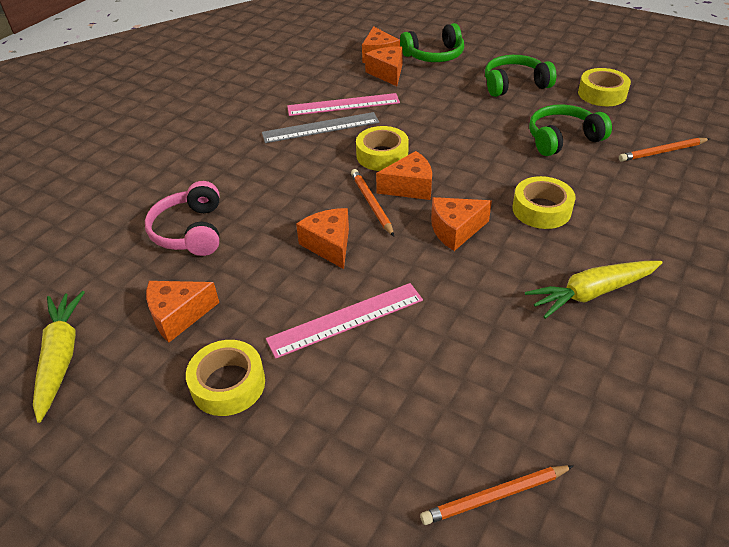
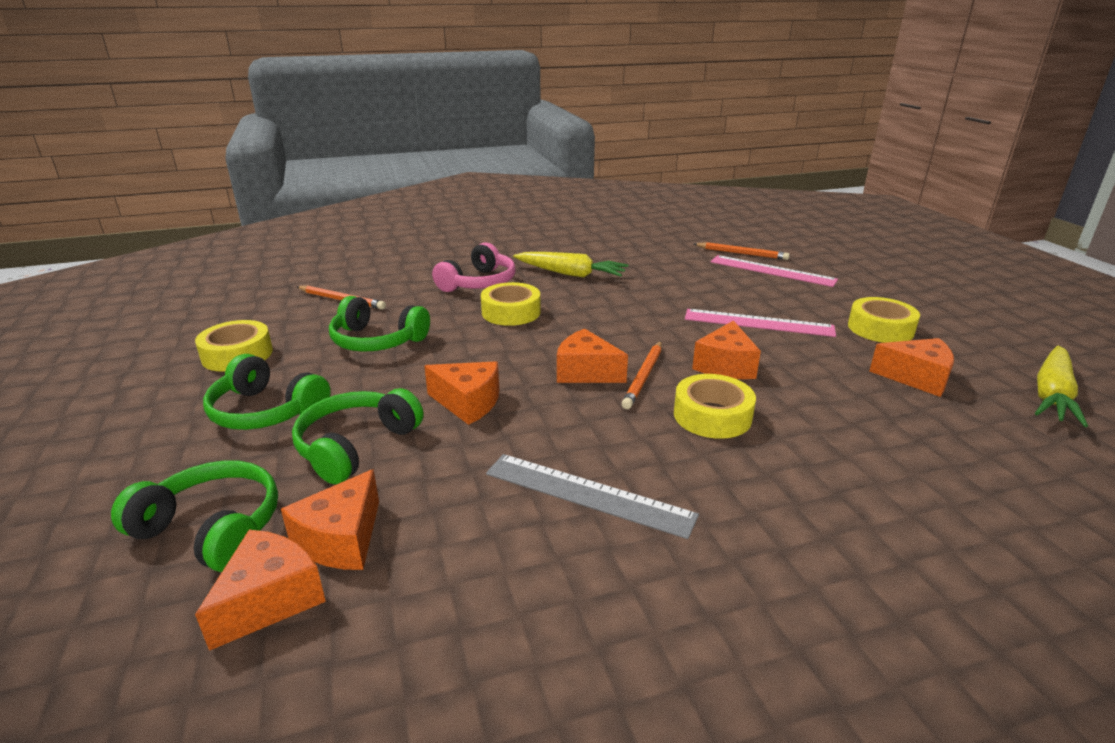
camera: 140 degrees left, 15 degrees down
pink headphones [145,181,219,256] -> pink headphones moved to [432,243,516,292]
pink ruler [287,93,400,116] -> pink ruler moved to [710,255,838,287]
yellow tape [356,126,409,171] -> yellow tape moved to [674,374,756,439]
orange cheese [431,197,492,251] -> orange cheese moved to [424,361,499,425]
none -> green headphones [292,388,423,484]

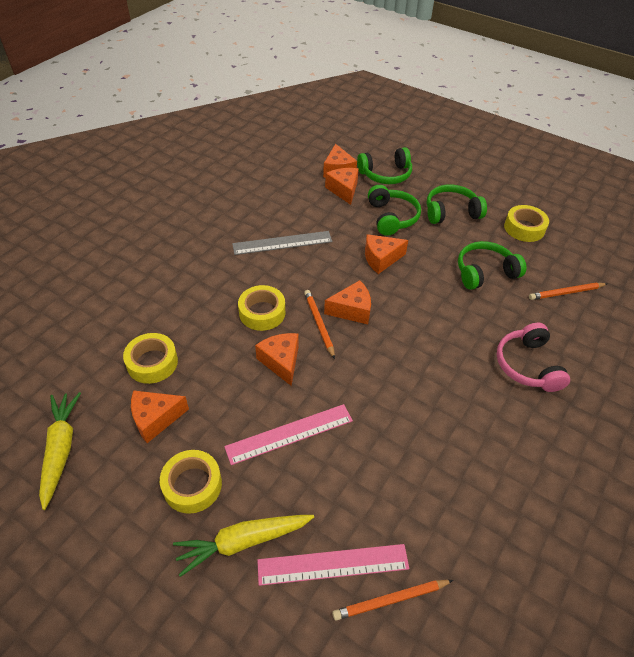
camera: 140 degrees right, 20 degrees up
yellow tape [481,282,541,326] -> yellow tape moved to [123,333,178,384]
yellow carrot [513,252,628,277] -> yellow carrot moved to [173,515,314,577]

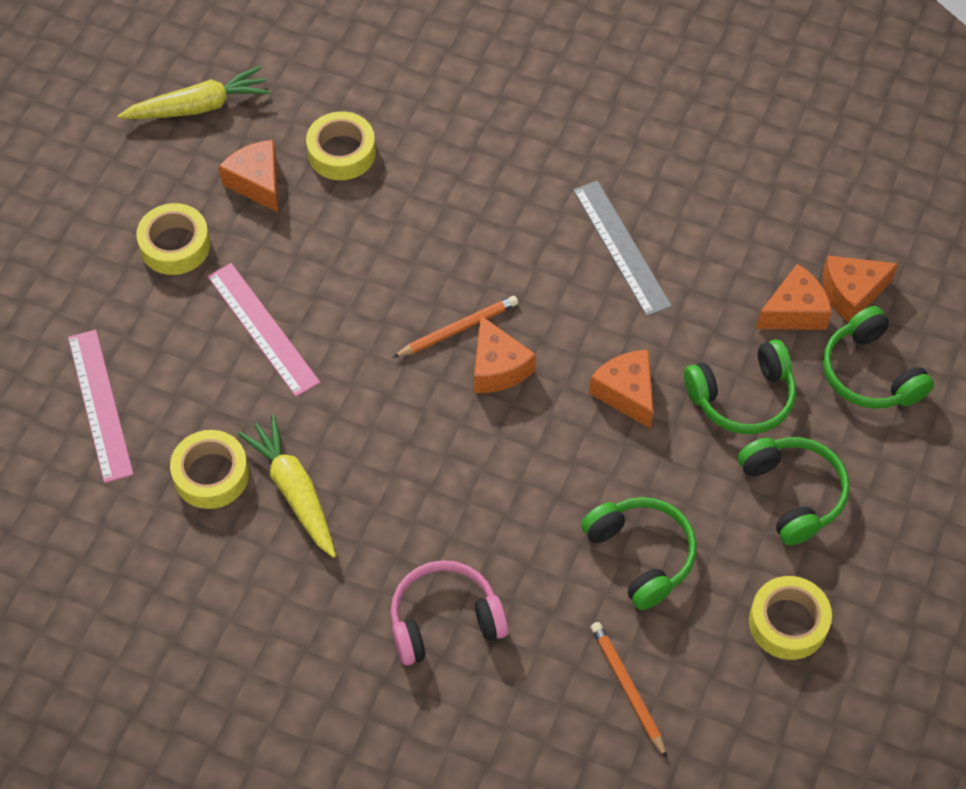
camera: 80 degrees right, 10 degrees up
yellow carrot [173,515,314,577] -> yellow carrot moved to [238,415,336,558]
yellow tape [238,285,285,331] -> yellow tape moved to [170,430,249,509]
orange cheese [255,333,299,386] -> none
orange pencil [332,580,453,621] -> none

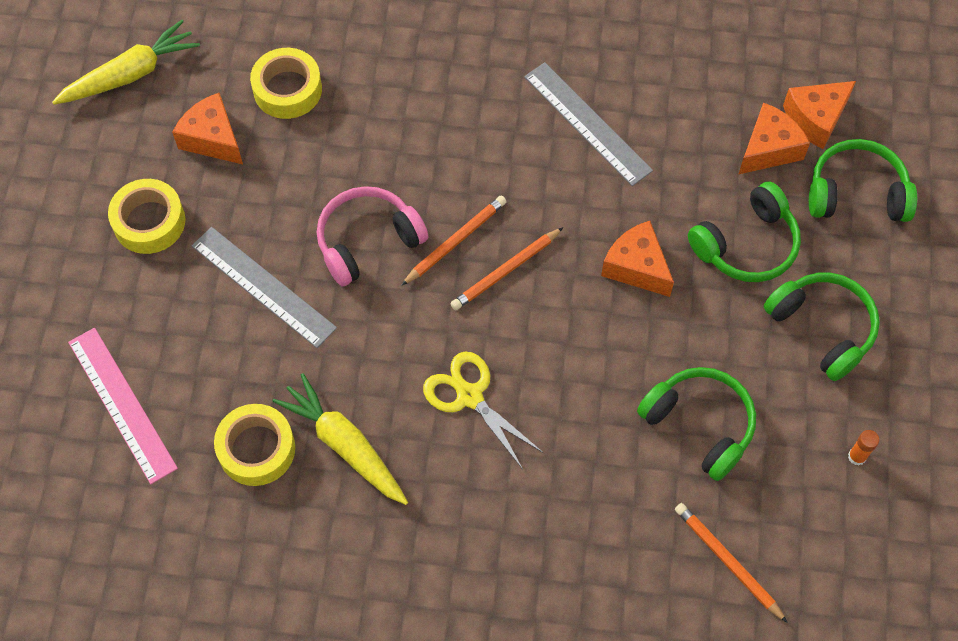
camera: 15 degrees left, 5 degrees up
pink ruler [207,263,320,397] -> grey ruler [192,227,337,348]
pink headphones [390,560,509,666] -> pink headphones moved to [317,186,428,286]
orange cheese [474,315,536,393] -> orange pencil [450,227,563,310]
yellow tape [749,576,832,660] -> orange glue stick [848,430,879,466]
green headphones [823,306,934,409] -> green headphones turned 135 degrees clockwise [809,139,917,222]
none -> yellow scissors [423,352,543,469]

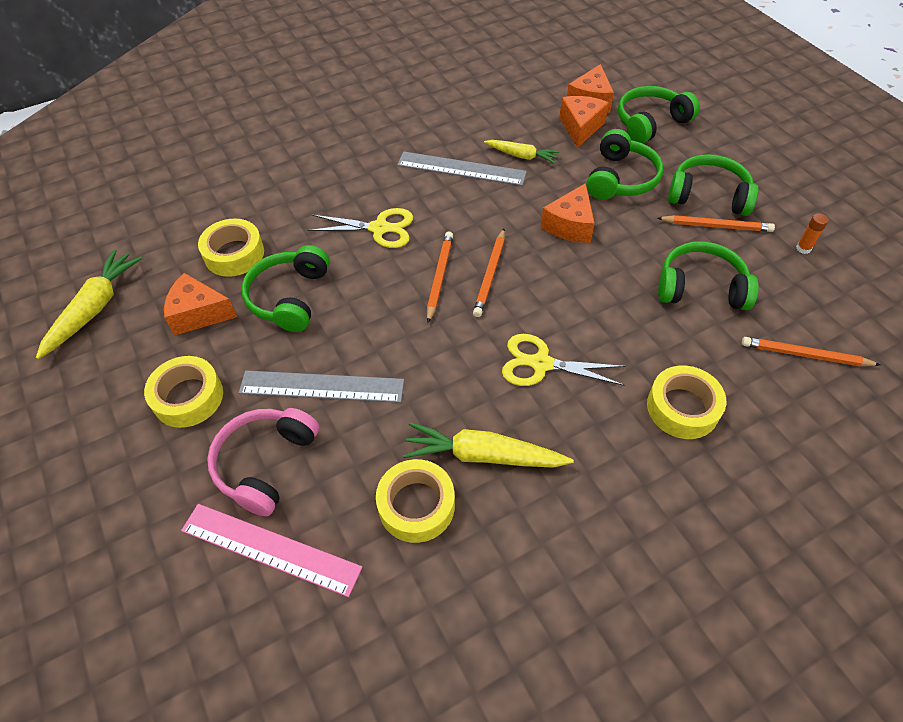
camera: 35 degrees left, 10 degrees down
pink headphones [317,186,428,286] -> pink headphones moved to [207,408,319,516]
orange cheese [601,221,674,297] -> orange cheese turned 75 degrees counterclockwise [541,183,595,243]
none -> green headphones [241,245,330,332]
none -> yellow scissors [308,208,413,248]
none -> yellow carrot [484,140,559,164]
none -> yellow tape [647,365,726,439]
none -> orange pencil [657,215,775,232]

